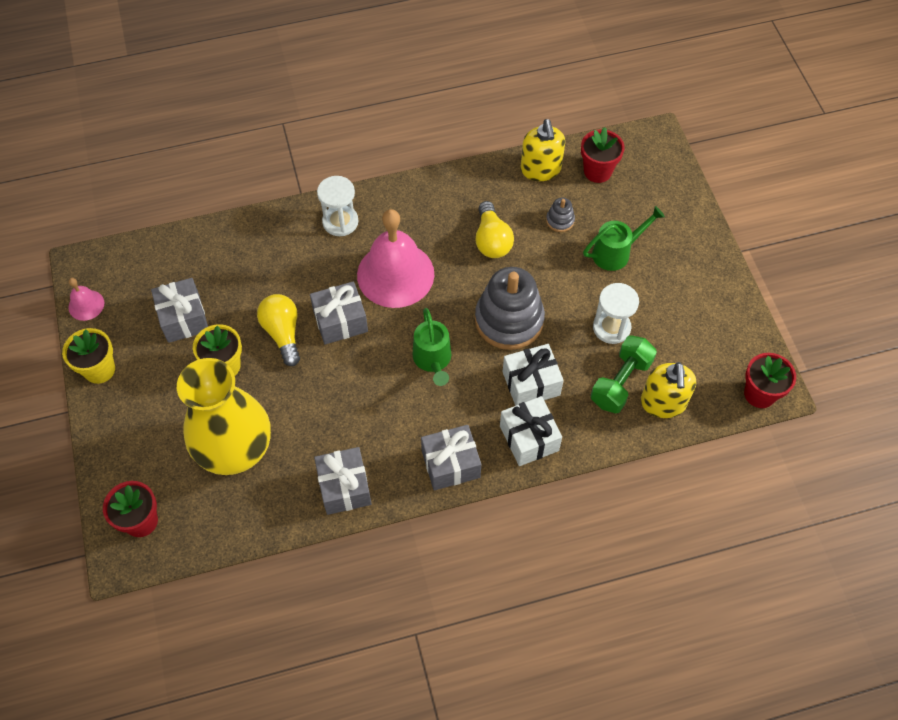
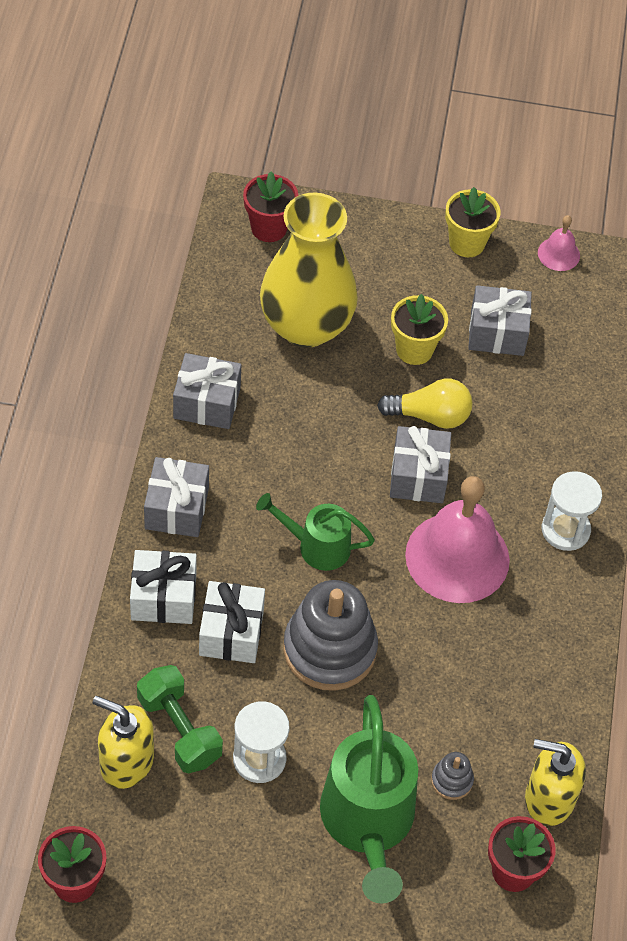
camera: 110 degrees right, 5 degrees down
yellow light bulb [475,201,514,258] -> none
green watering can [583,206,665,271] -> green watering can [320,695,418,904], size x1.75

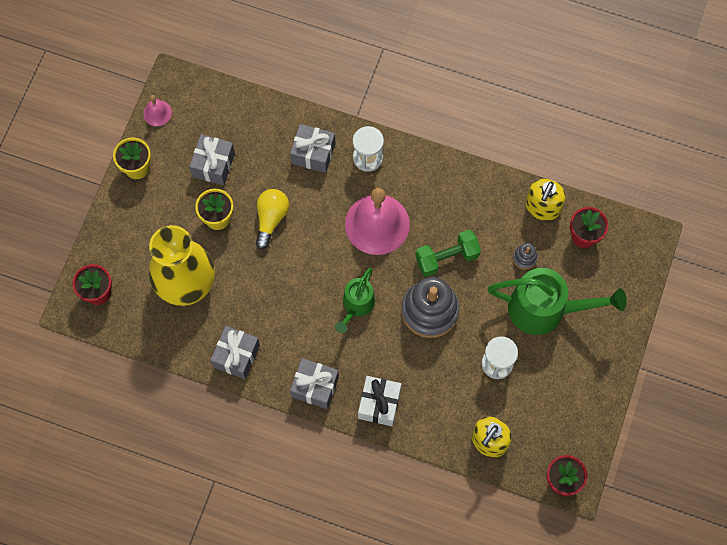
camera: 75 degrees left, 15 degrees up
green dumbbell [137,665,223,773] -> green dumbbell moved to [415,230,481,277]
white gift [199,581,265,663] -> none
grey gift [390,426,451,503] -> grey gift moved to [290,124,335,173]

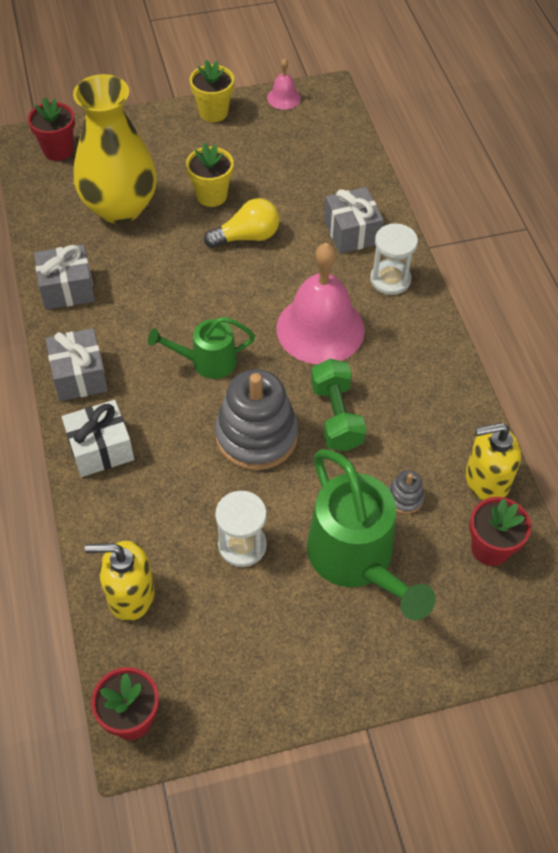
camera: 55 degrees right, 15 degrees down
grey gift [189,134,235,185] -> none
green dumbbell [415,230,481,277] -> green dumbbell turned 45 degrees clockwise [311,359,366,451]

